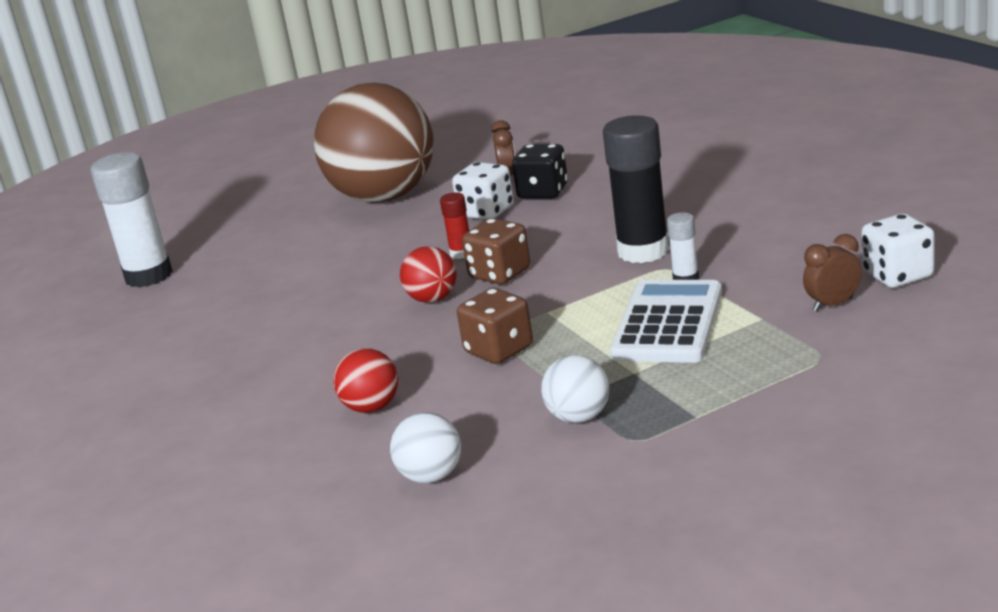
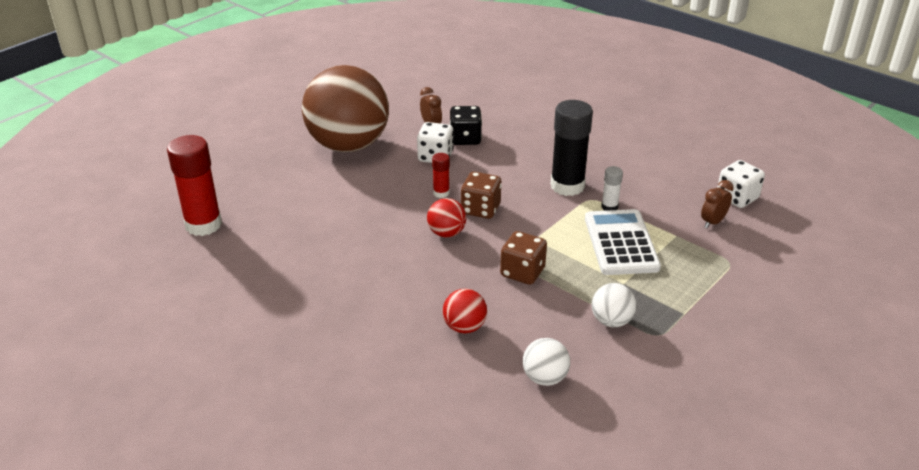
camera: 25 degrees left, 10 degrees up
white glue stick [91,152,173,288] -> red glue stick [167,135,222,236]

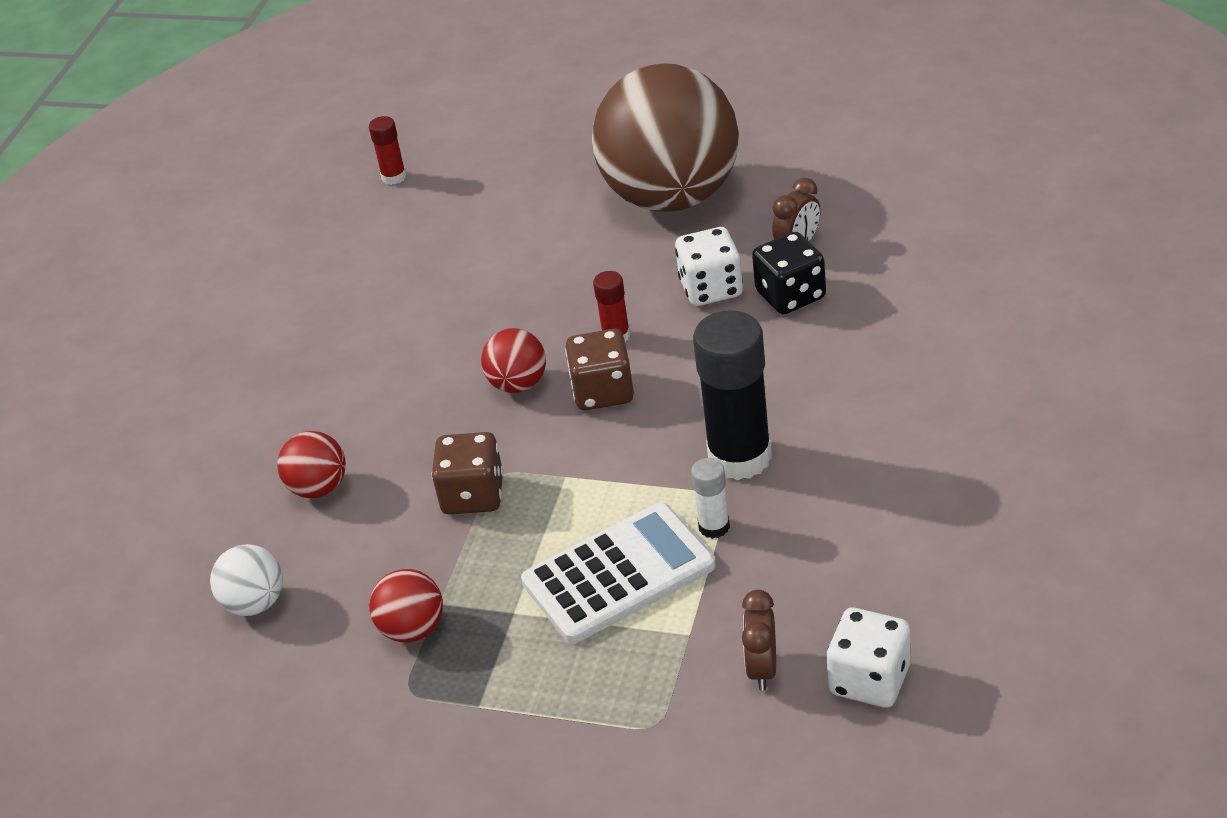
camera: 70 degrees right, 5 degrees up
red glue stick [167,135,222,236] -> red glue stick [369,116,406,185], size x0.48
white ball [592,283,636,327] -> red ball [369,569,443,643]
brown clock [701,180,733,228] -> brown clock turned 105 degrees counterclockwise [742,590,776,691]

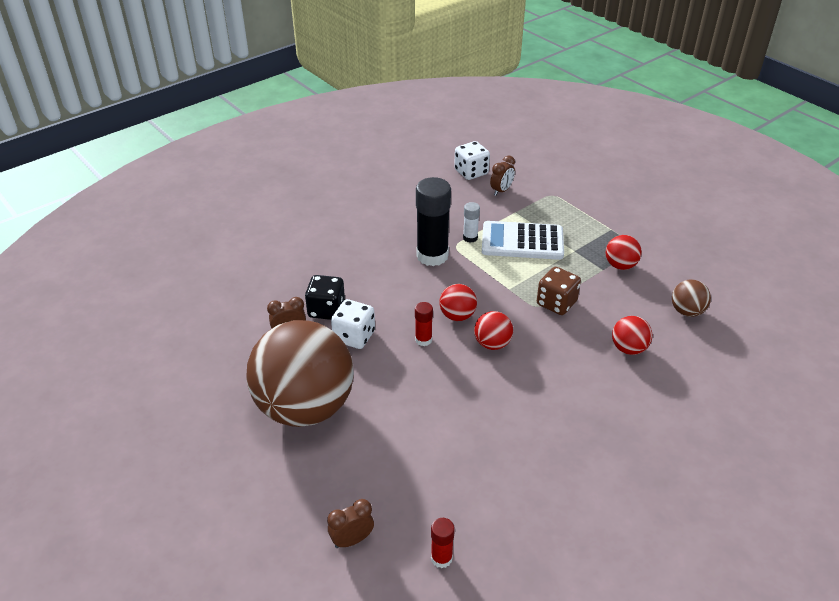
camera: 150 degrees left, 0 degrees up
white ball [210,544,283,616] -> brown ball [672,280,711,317]
brown dice [565,329,634,410] -> red ball [439,284,477,321]
none -> brown clock [327,499,374,548]

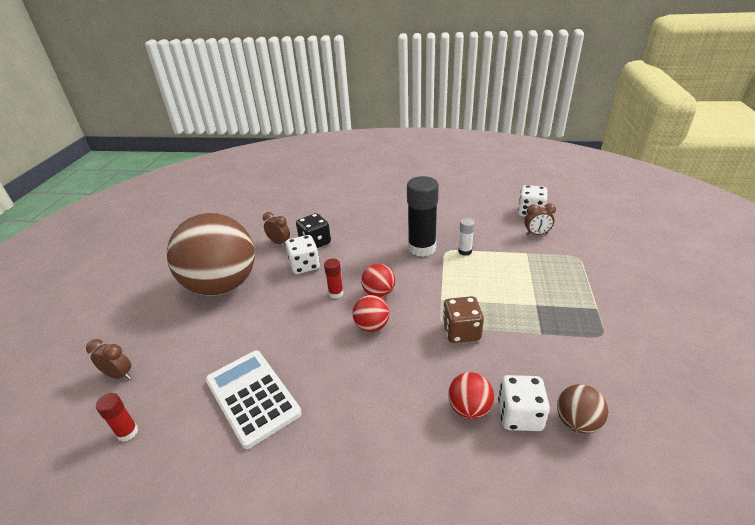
camera: 50 degrees right, 5 degrees down
white calculator [482,221,564,260] -> white calculator moved to [205,351,302,449]
red ball [606,235,642,270] -> none
none -> white dice [498,375,550,431]

